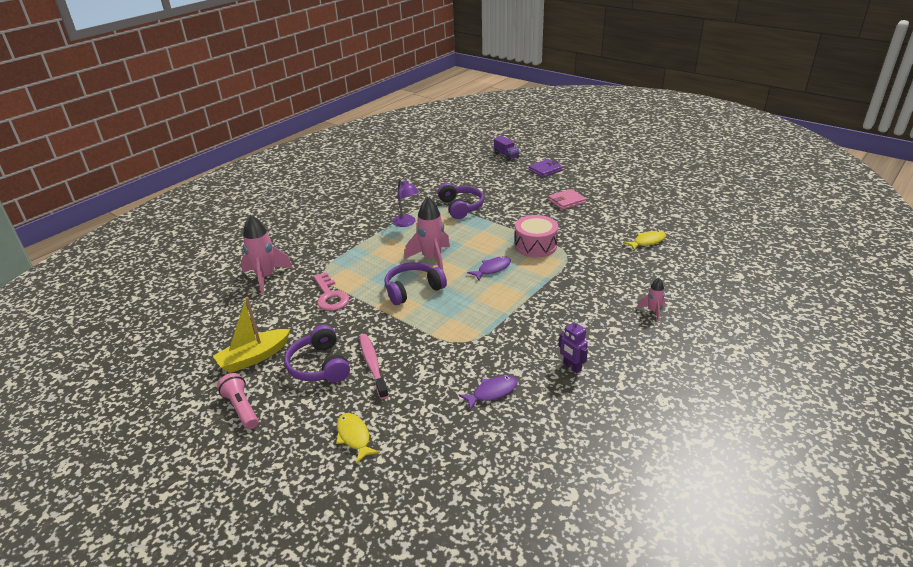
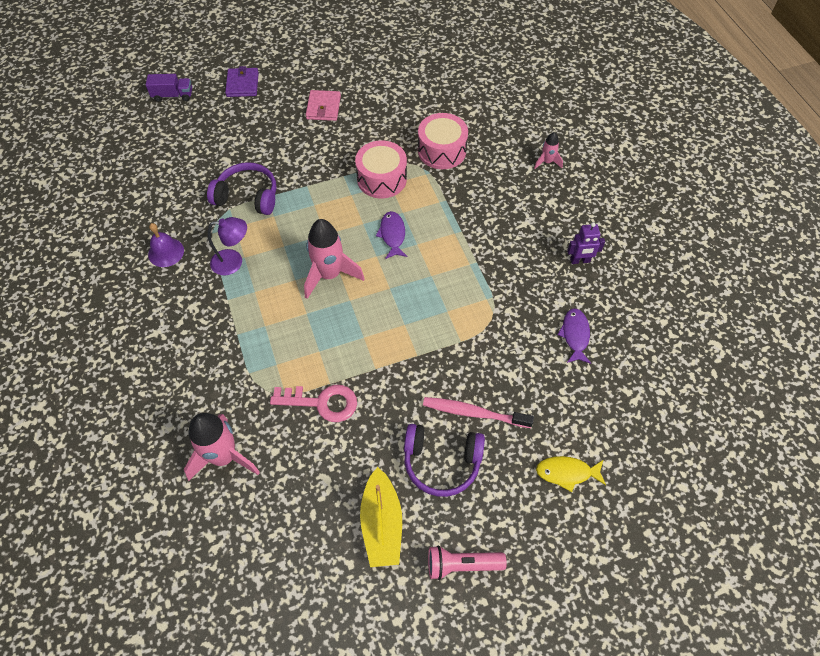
camera: 60 degrees left, 25 degrees up
purple headphones [385,262,447,305] -> none
yellow fish [623,231,666,251] -> none
none -> purple bell [148,223,184,267]
none -> pink drum [418,113,468,169]

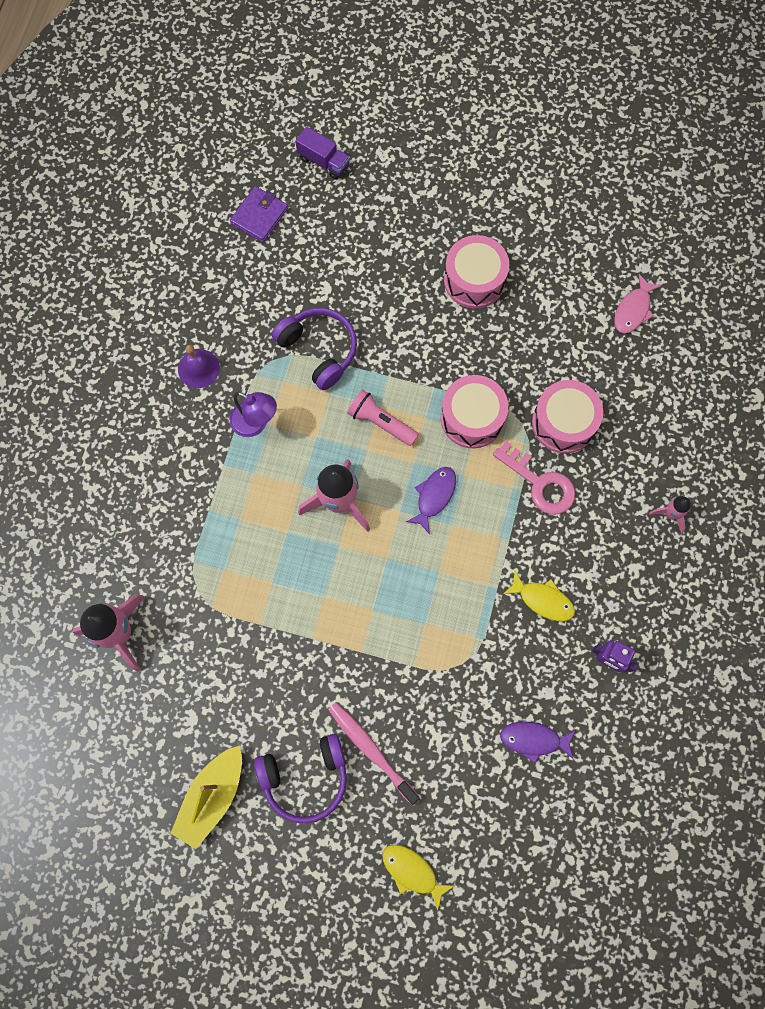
camera: 35 degrees right, 15 degrees up
purple wallet [225,66,259,97] -> purple wallet moved to [230,186,288,242]
pink key [270,385,357,422] -> pink key moved to [493,441,575,515]
pink wallet [306,90,341,121] -> pink drum [444,235,509,308]
purple headphones [404,424,485,497] -> purple headphones turned 60 degrees counterclockwise [254,734,347,824]
pink flashlight [428,545,507,580] -> pink flashlight moved to [347,389,419,446]
purple fish [557,308,591,364] -> purple fish turned 120 degrees counterclockwise [500,722,576,763]
none -> yellow fish [503,571,575,621]
none -> pink fish [615,274,662,334]

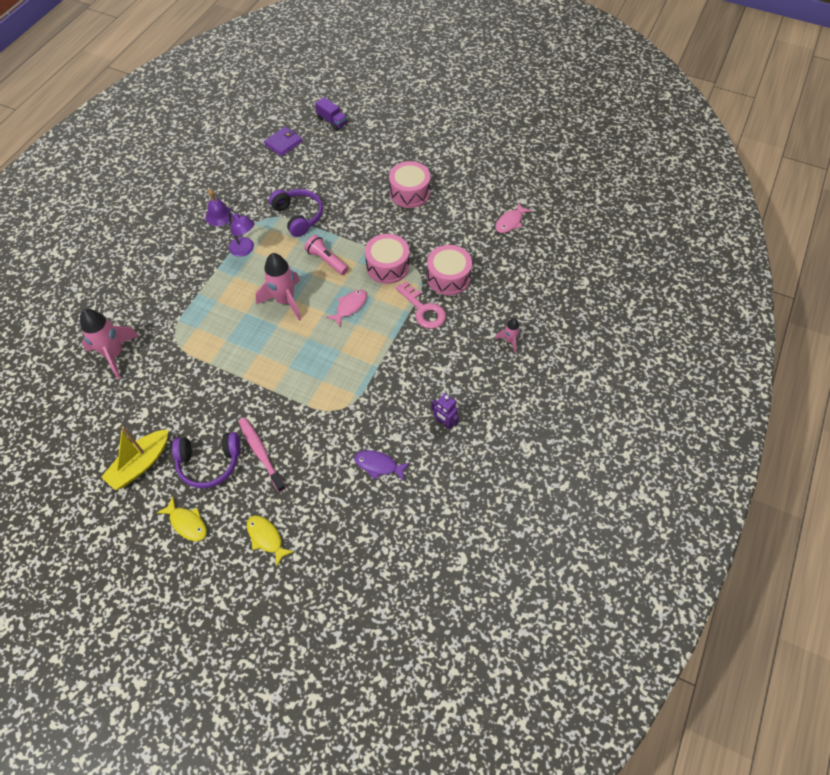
camera: 10 degrees right, 15 degrees down
purple fish [406,467,456,534] -> pink fish [326,290,367,327]
yellow fish [503,571,575,621] -> yellow fish moved to [157,497,207,541]

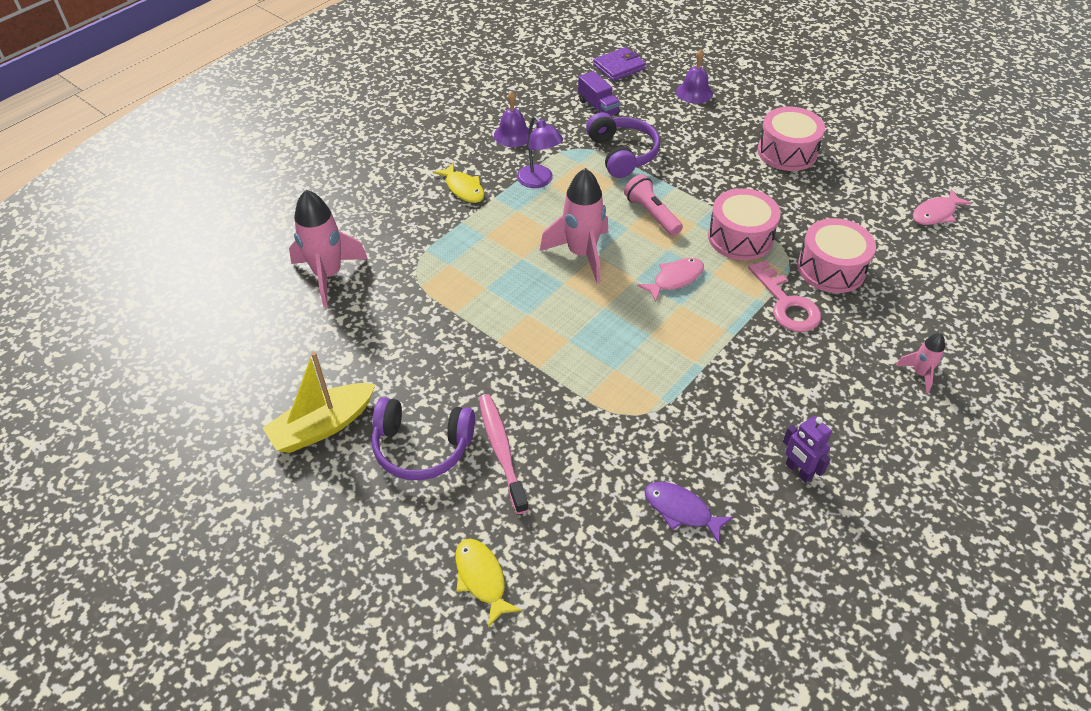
camera: 15 degrees right, 10 degrees down
yellow fish [157,497,207,541] -> yellow fish moved to [433,162,485,203]
purple truck [315,97,347,131] -> purple truck moved to [578,71,621,116]
none -> purple bell [676,49,713,104]

